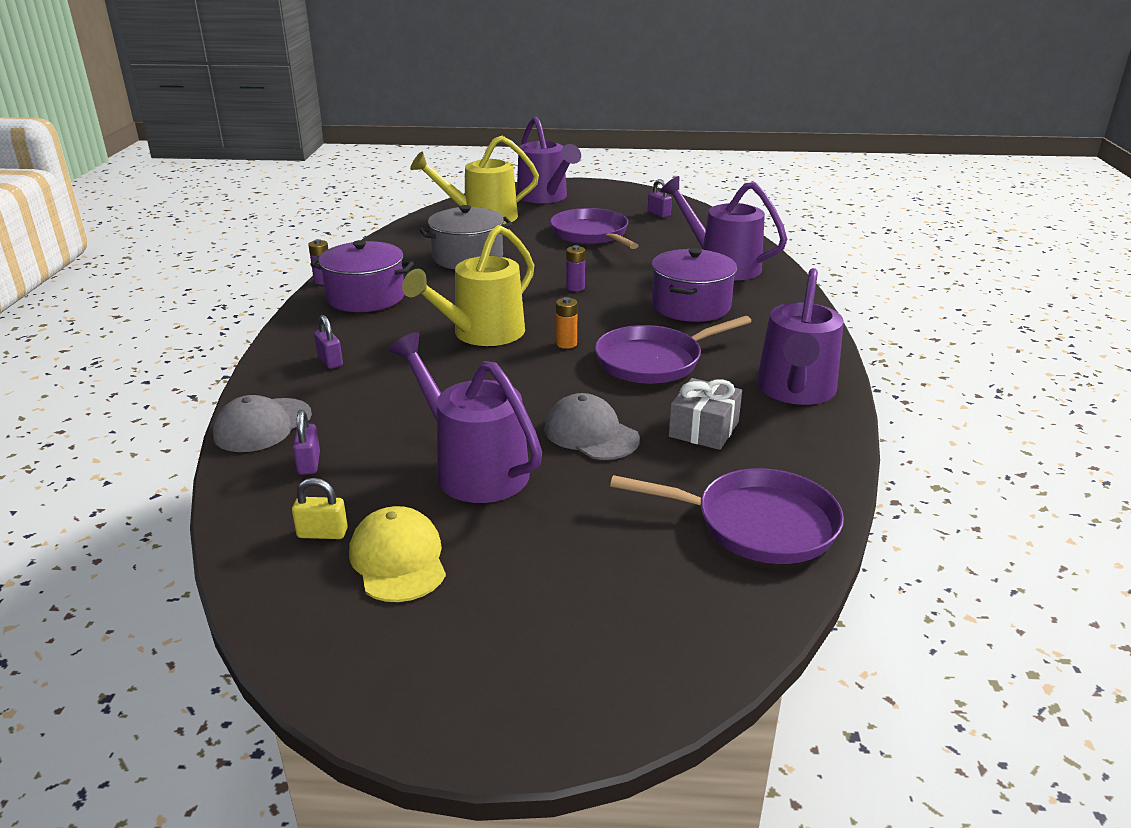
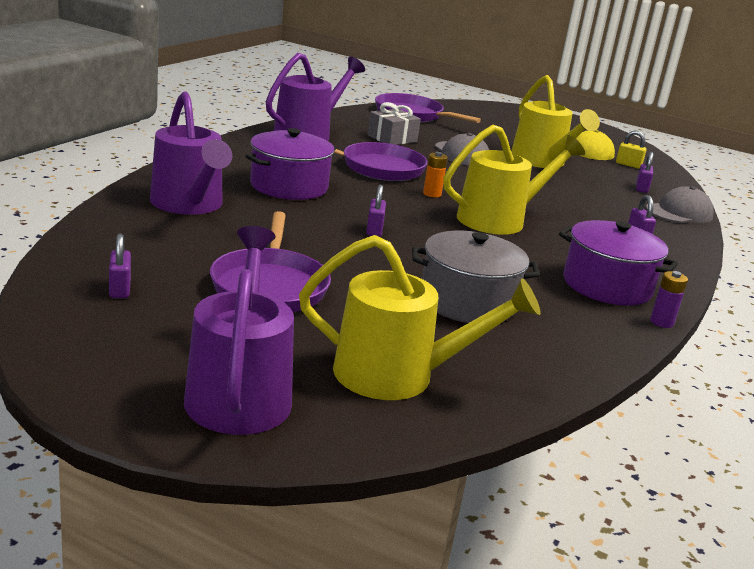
camera: 160 degrees left, 5 degrees down
purple watering can [389,332,542,503] -> yellow watering can [511,75,600,168]
purple battery [566,245,585,291] -> purple padlock [366,185,386,237]

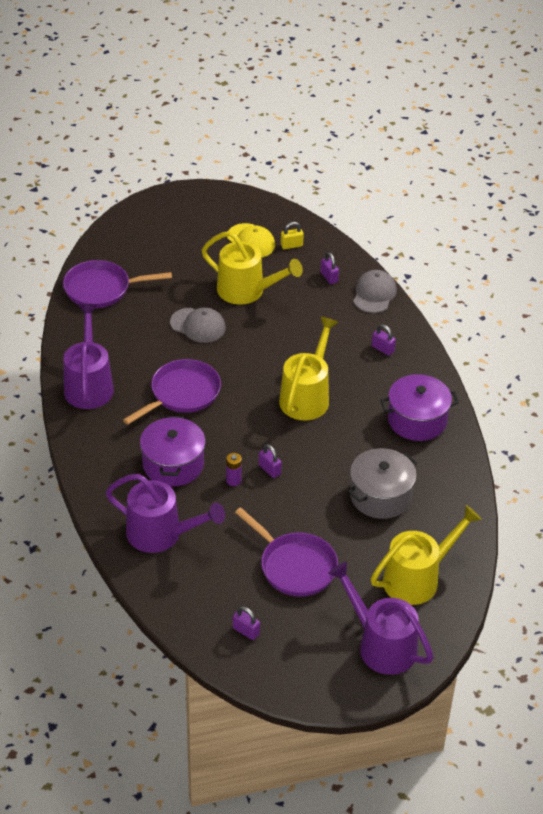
camera: 40 degrees left, 20 degrees up
grey gift [367,102,421,145] -> none
orange battery [423,152,448,197] -> none
purple battery [650,271,688,328] -> purple battery moved to [226,453,242,486]

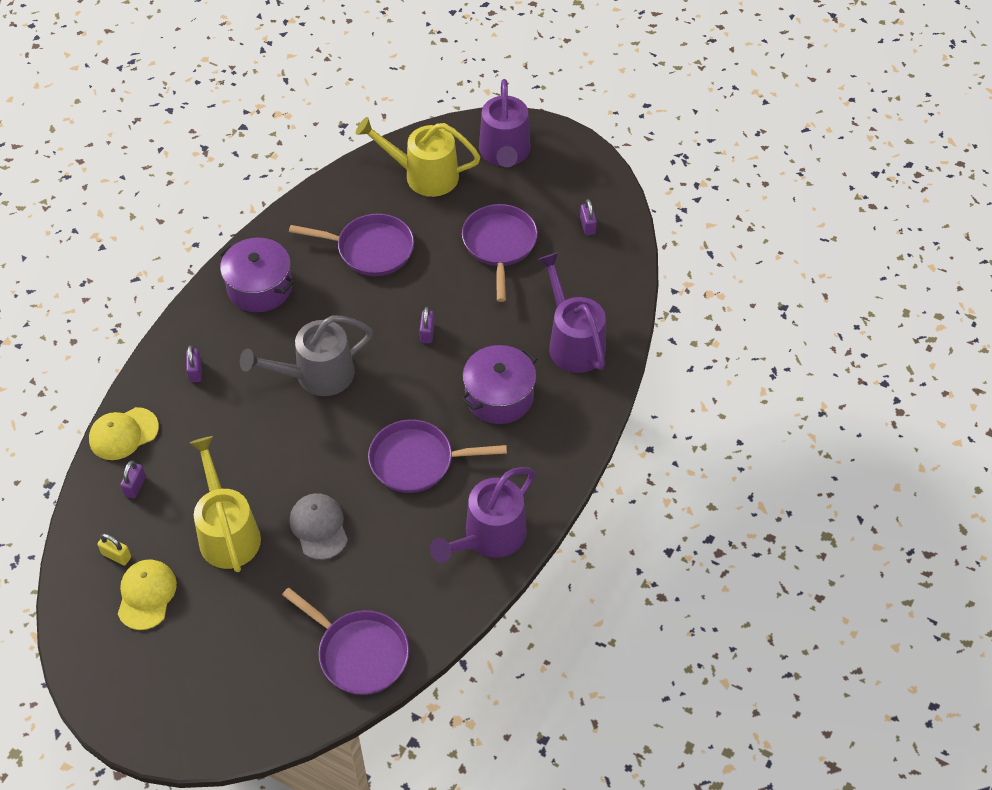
camera: 135 degrees left, 10 degrees up
purple battery [226,453,242,486] -> none
yellow watering can [279,316,339,420] -> grey watering can [240,315,373,396]
grey pot [348,448,417,519] -> purple pan [289,214,414,276]
grey cap [353,270,397,313] -> yellow cap [89,407,159,460]

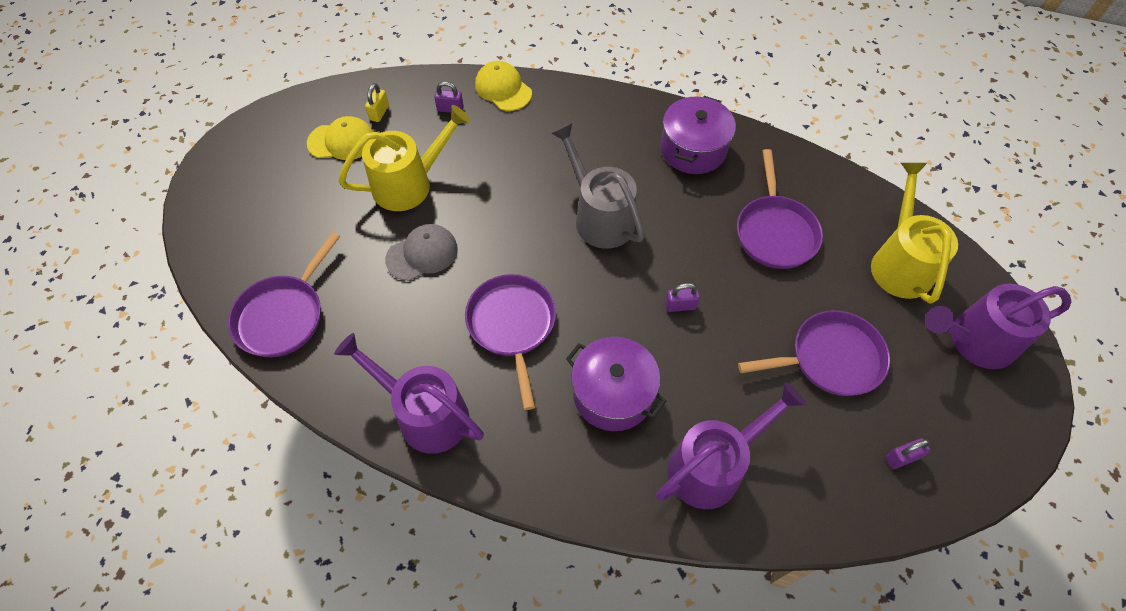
camera: 80 degrees right, 5 degrees up
purple padlock [186,345,202,382] -> none

